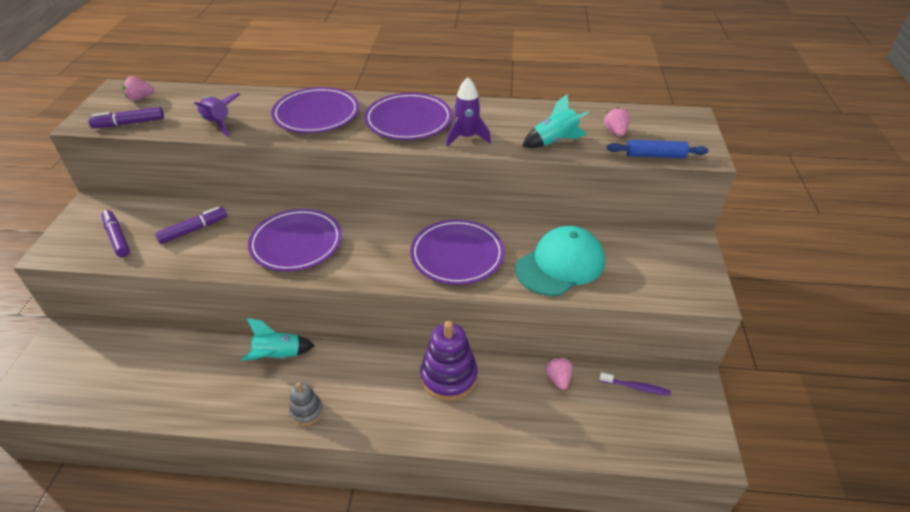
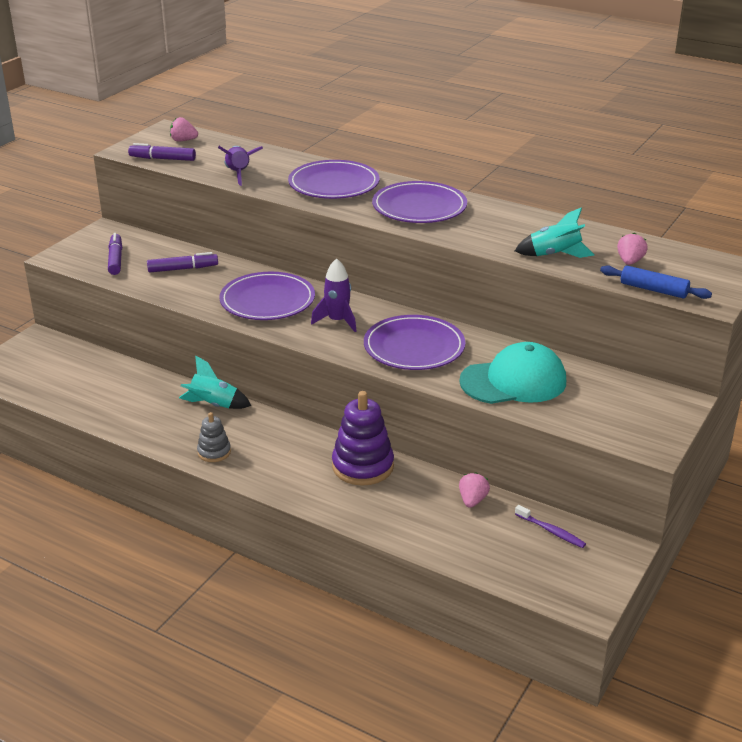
camera: 25 degrees right, 10 degrees down
purple rocket [446,77,491,147] -> purple rocket moved to [311,258,357,332]

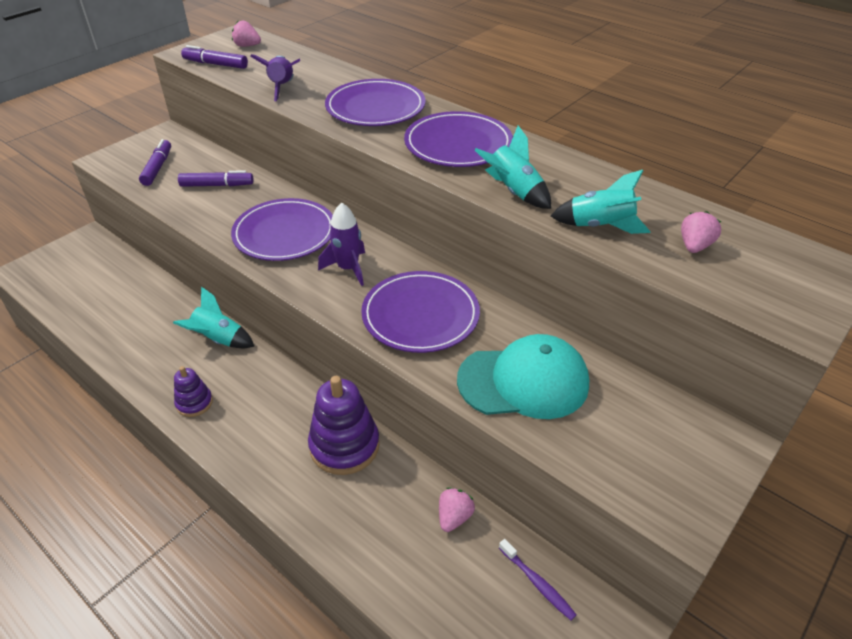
camera: 10 degrees right, 10 degrees up
grey stacking toy [197,412,231,462] -> purple stacking toy [174,366,213,417]
blue rolling pin [600,265,712,299] -> none
none -> turquoise rocket [475,125,551,209]

